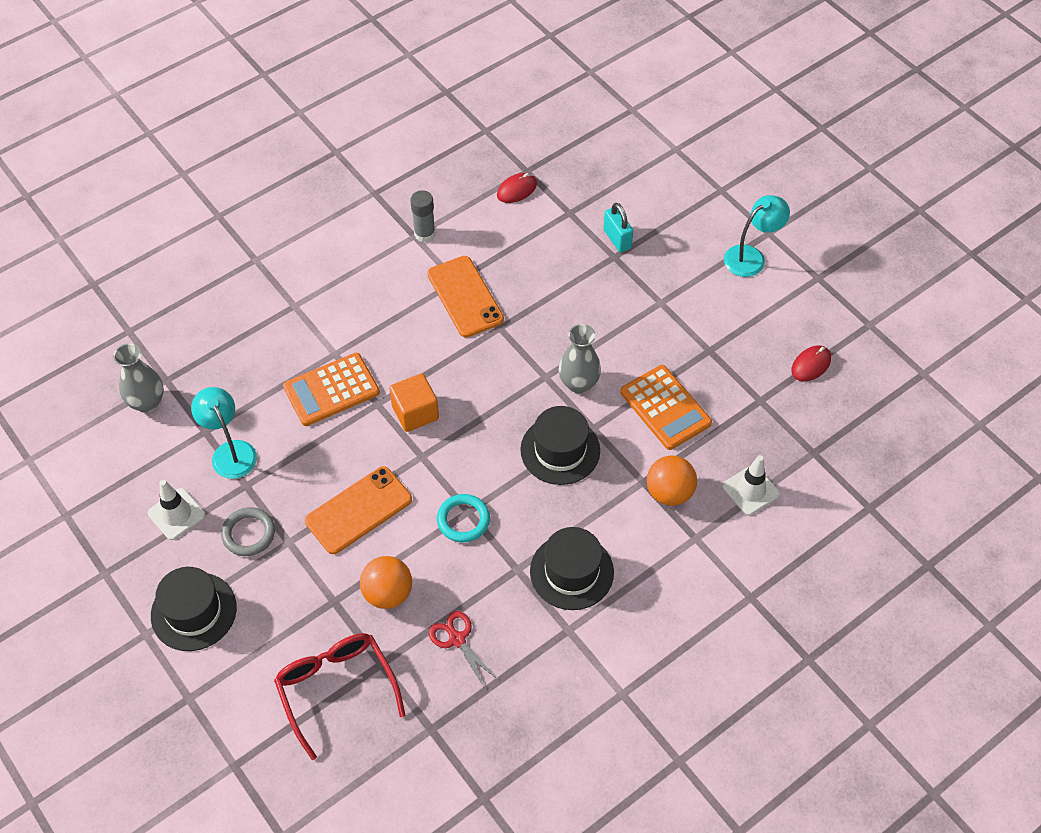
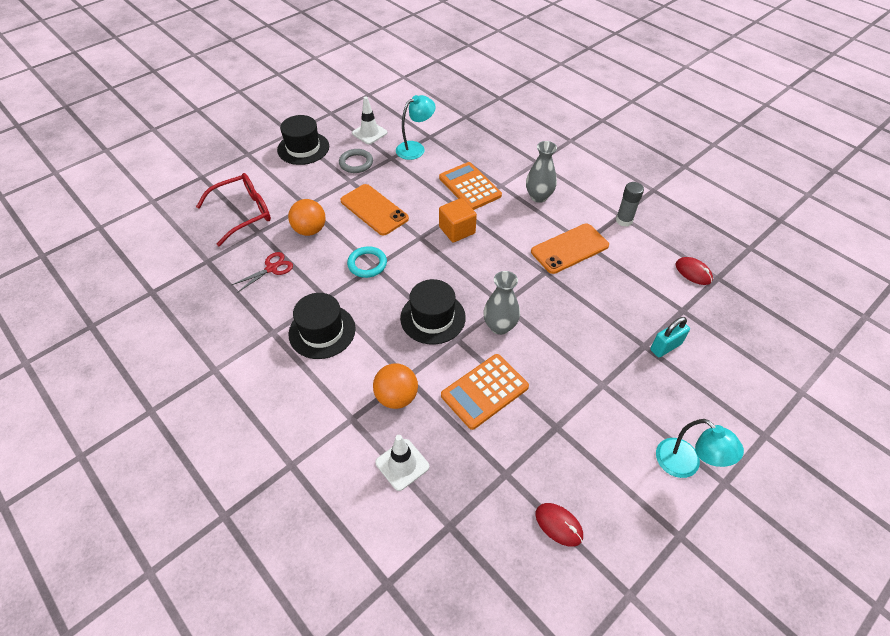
camera: 85 degrees right, 5 degrees down
grey vase [113,343,164,413] -> grey vase moved to [526,141,557,203]

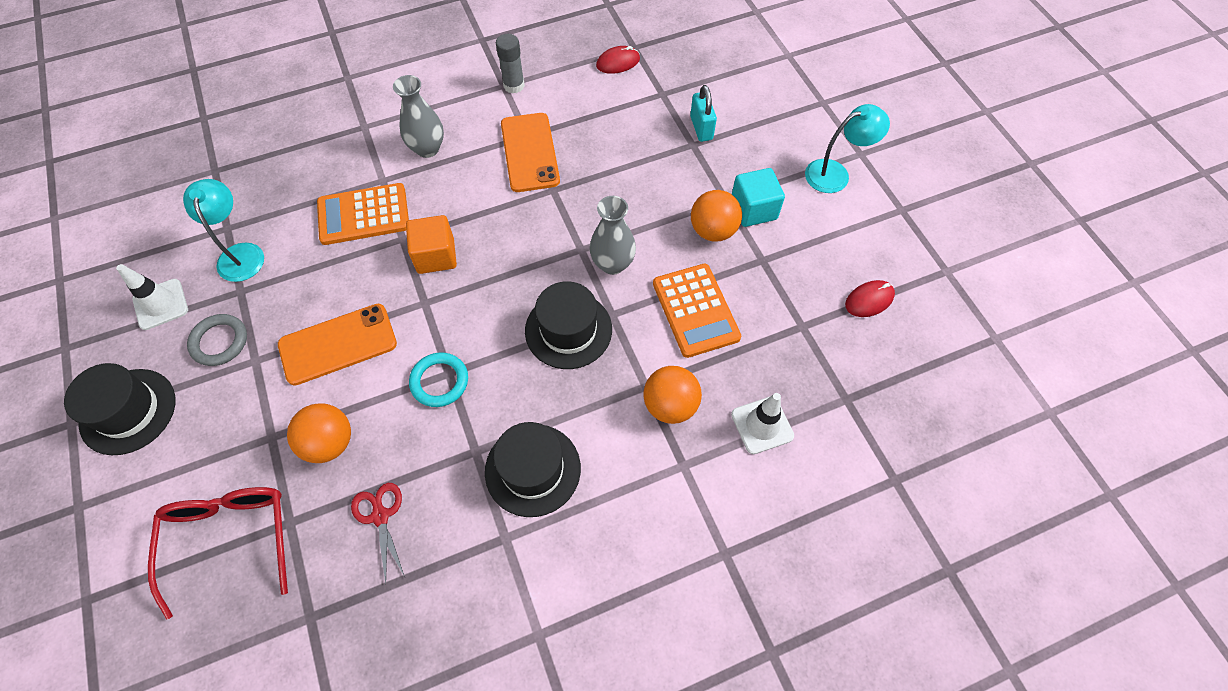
camera: 70 degrees left, 10 degrees up
none -> orange ball [691,190,742,242]
none -> turquoise cube [732,168,785,227]

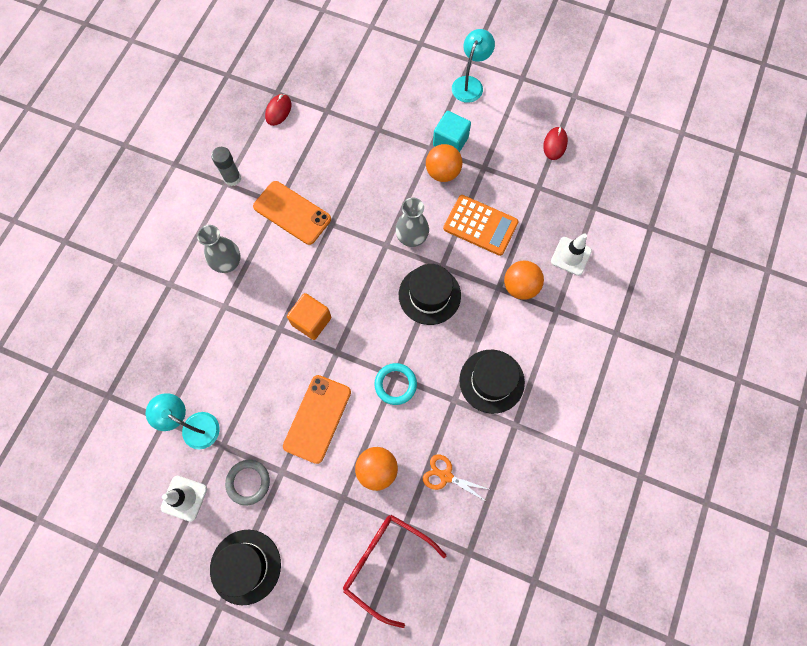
camera: 45 degrees left, 10 degrees up
orange calculator [317,183,409,245] -> none
red scissors [351,483,405,584] -> orange scissors [423,454,491,502]
turquoise padlock [690,85,717,142] -> none

